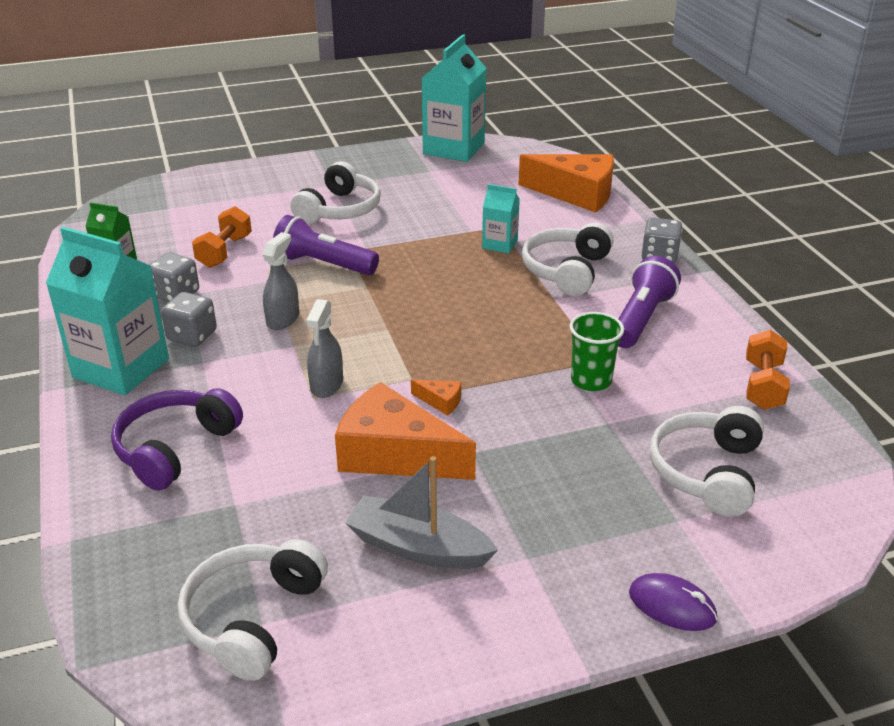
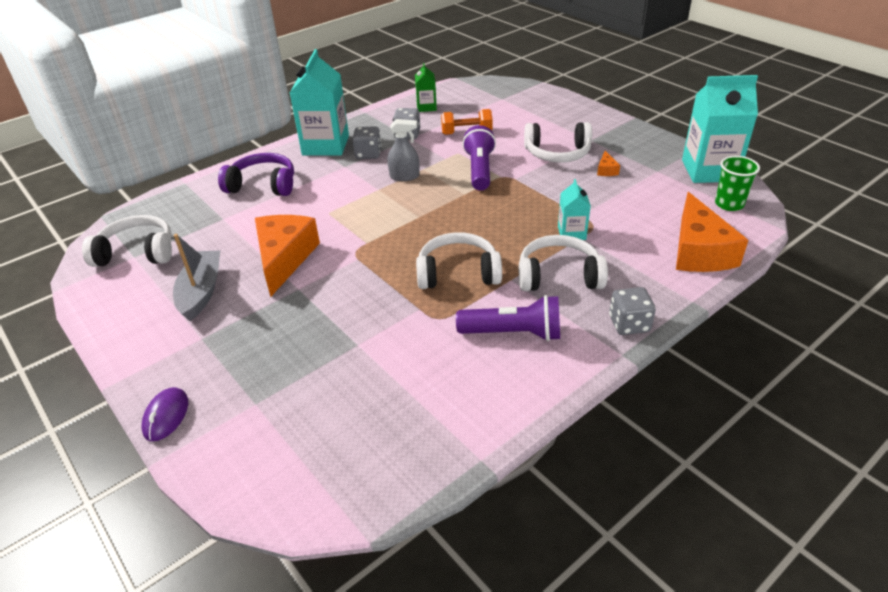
camera: 70 degrees right, 5 degrees up
grey spray bottle [306,299,343,398] -> none
orange cheese [411,380,461,416] -> orange cheese moved to [597,151,620,176]
green cup [570,312,624,391] -> green cup moved to [715,156,760,211]
white headphones [650,406,764,517] -> white headphones moved to [416,232,502,289]
orange dumbbell [746,330,790,410] -> none

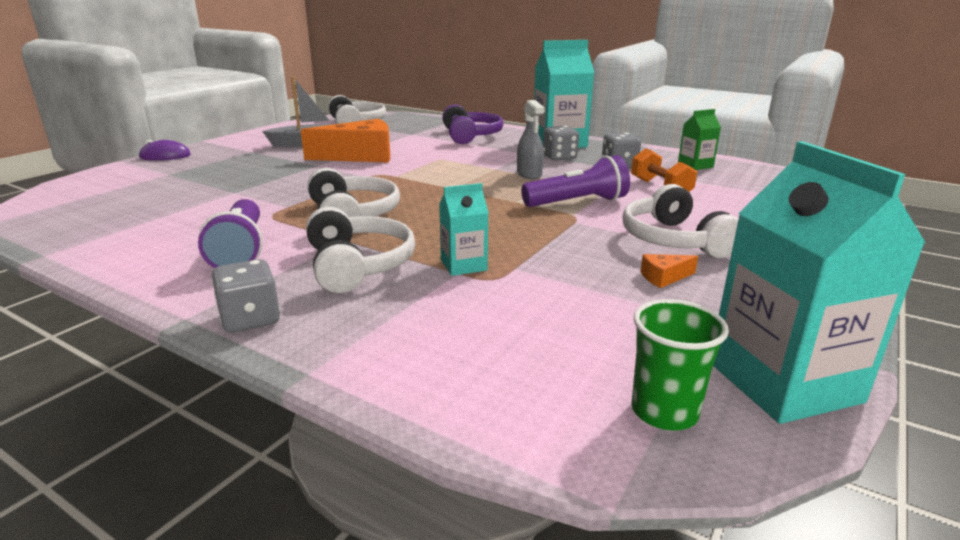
camera: 70 degrees right, 15 degrees down
orange cheese [676,192,748,272] -> none

